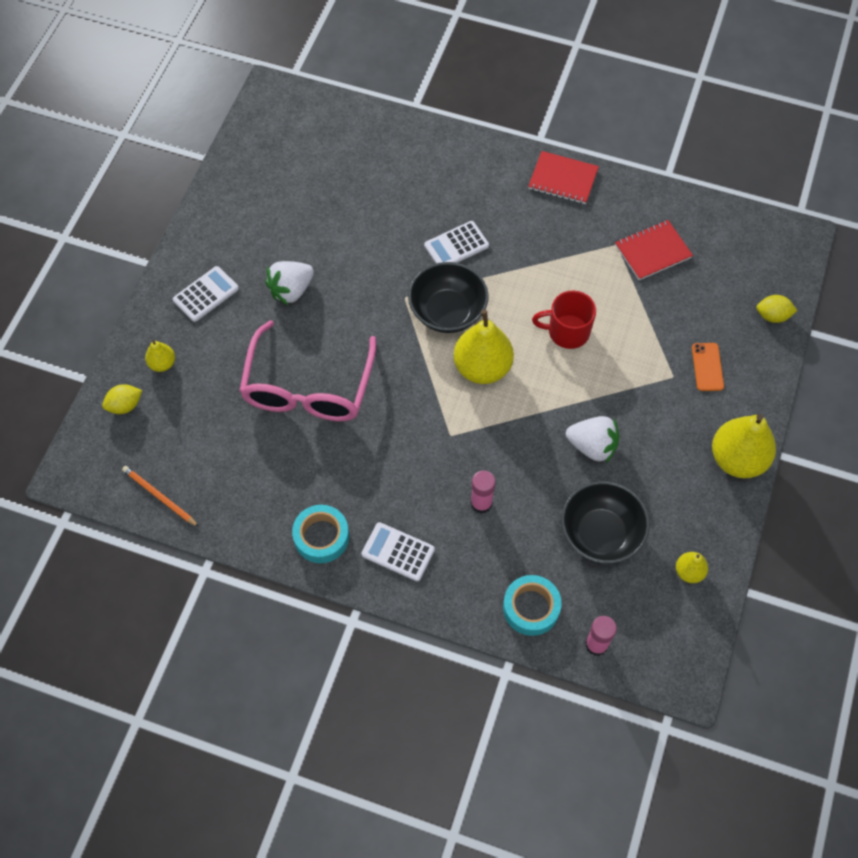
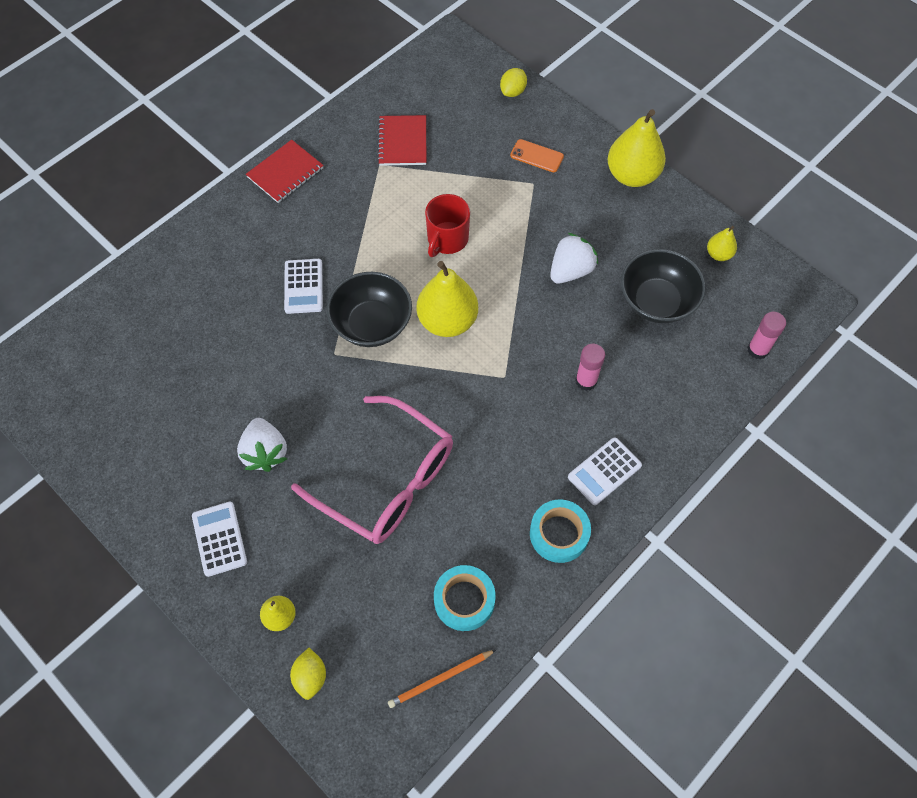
camera: 65 degrees left, 0 degrees up
turquoise tape [503,575,562,636] -> turquoise tape moved to [434,565,496,631]

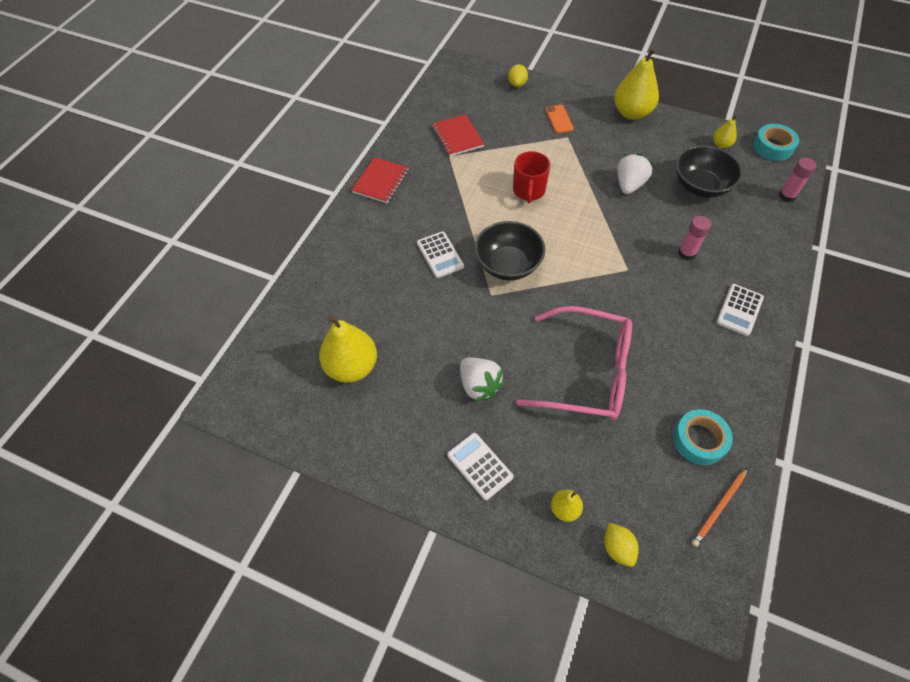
camera: 20 degrees left, 5 degrees down
yellow pear [417,261,478,337] -> yellow pear moved to [319,315,377,383]
orange phone [510,139,564,172] -> orange phone turned 75 degrees clockwise [545,105,574,133]
turquoise tape [530,500,591,563] -> turquoise tape moved to [753,124,799,161]

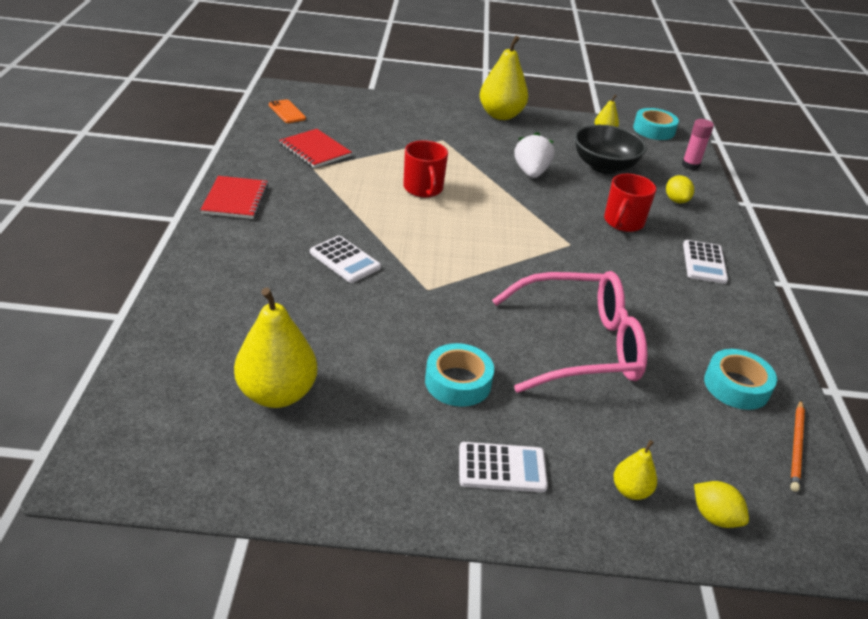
camera: 25 degrees left, 20 degrees down
white calculator [447,433,514,500] -> white calculator turned 150 degrees clockwise [459,442,548,492]
white strawberry [460,358,505,402] -> turquoise tape [425,343,494,407]
black bowl [474,221,545,280] -> none
yellow lemon [508,64,528,87] -> yellow lemon moved to [666,175,694,203]
orange phone [545,105,574,133] -> orange phone moved to [269,99,306,123]
pink glue stick [678,216,711,260] -> red mug [604,174,657,232]

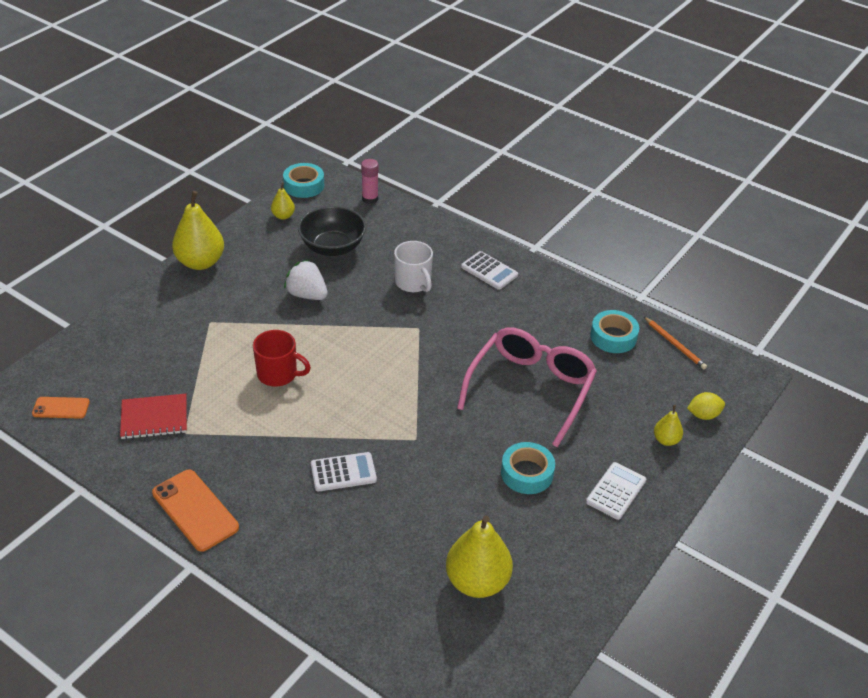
camera: 55 degrees left, 5 degrees up
red notebook [201,176,269,219] -> orange phone [152,470,239,552]
red mug [604,174,657,232] -> white mug [394,241,433,292]
yellow lemon [666,175,694,203] -> none

